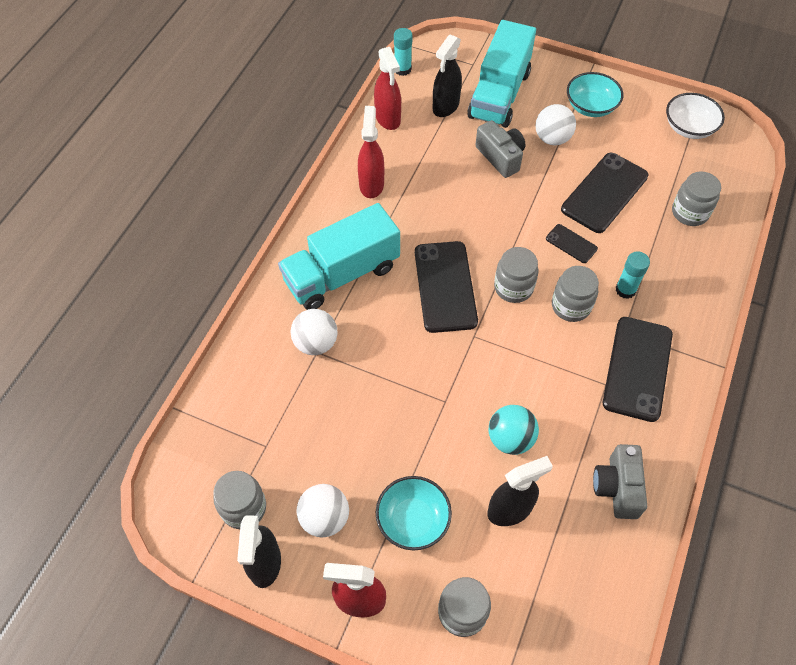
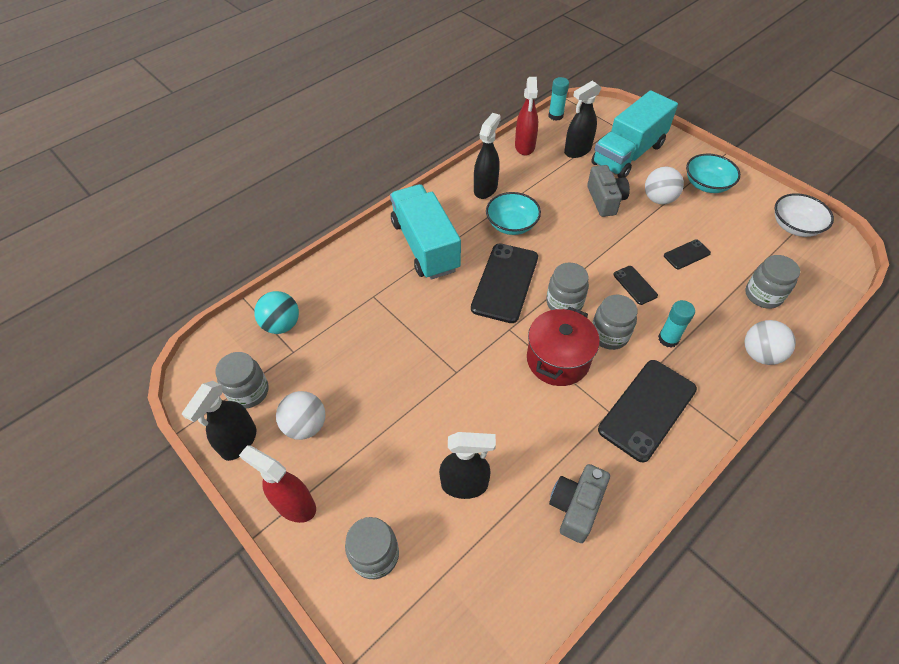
camera: 25 degrees right, 5 degrees down
turquoise truck [278,203,400,310] -> turquoise truck turned 75 degrees clockwise [390,184,461,280]
white ball [291,309,337,355] -> white ball moved to [745,320,796,365]
red spray bottle [358,106,384,198] -> black spray bottle [474,113,501,199]
turquoise bowl [376,476,452,551] -> turquoise bowl moved to [486,192,541,235]
turquoise ball [489,405,539,455] -> turquoise ball moved to [254,291,299,334]
black phone [561,153,649,233] -> black phone [664,240,711,269], size x0.49
none -> red pot [527,307,600,386]

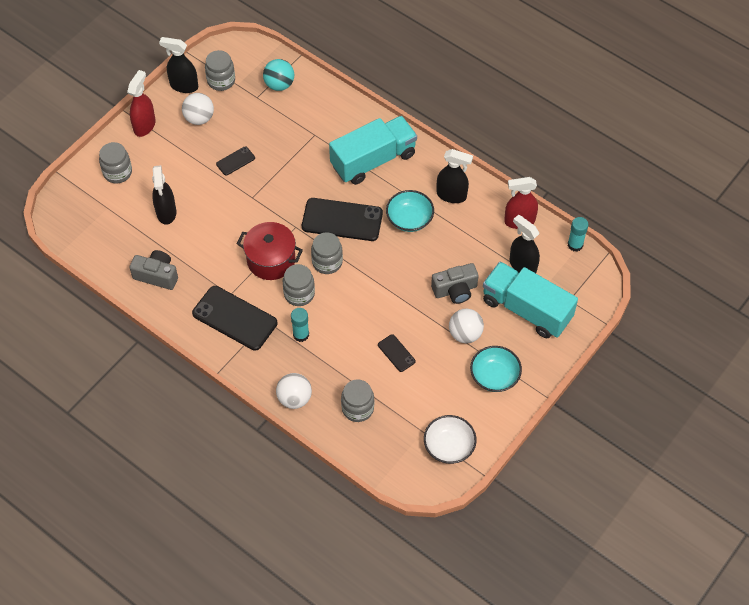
camera: 80 degrees right, 5 degrees up
black phone [613,266,658,305] -> black phone moved to [216,146,255,176]

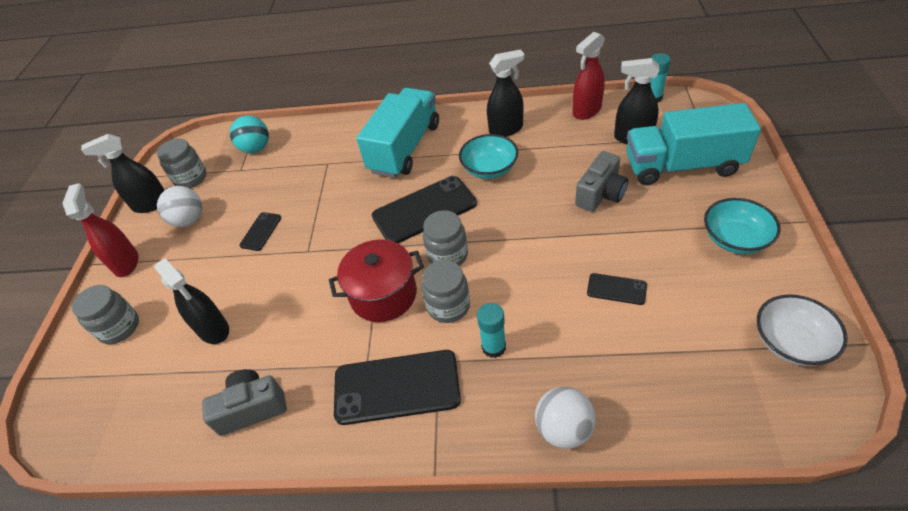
camera: 30 degrees left, 10 degrees down
grey jar [341,379,374,422] -> none
white ball [449,309,484,343] -> none

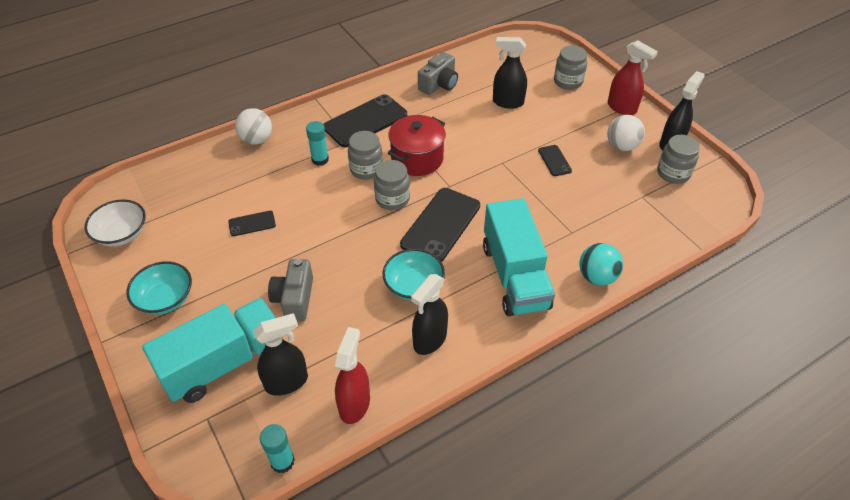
camera: 140 degrees right, 0 degrees up
turquoise ball [230,115,269,153] -> turquoise ball moved to [579,243,623,286]

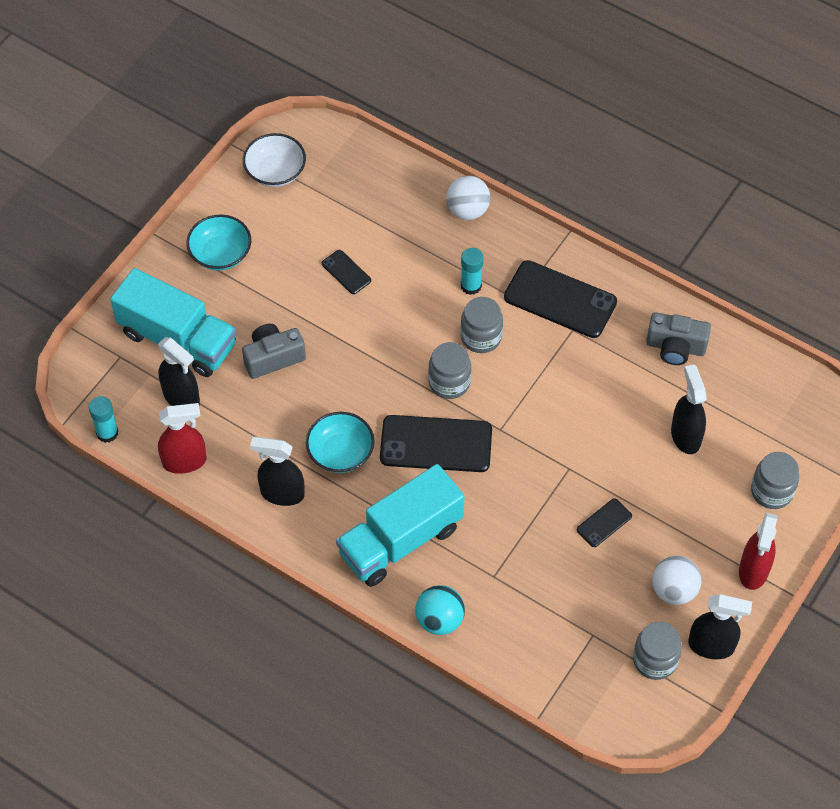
camera: 65 degrees right, 10 degrees up
red pot [388,115,446,176] -> none

